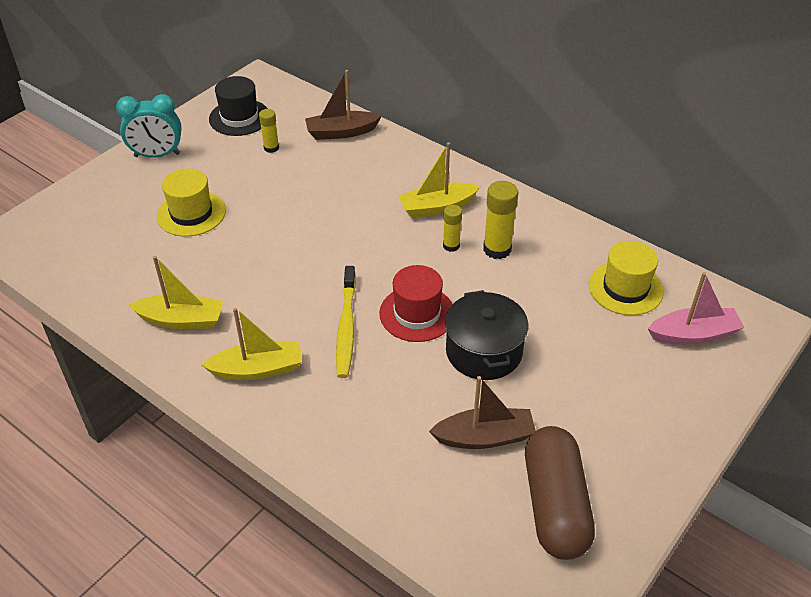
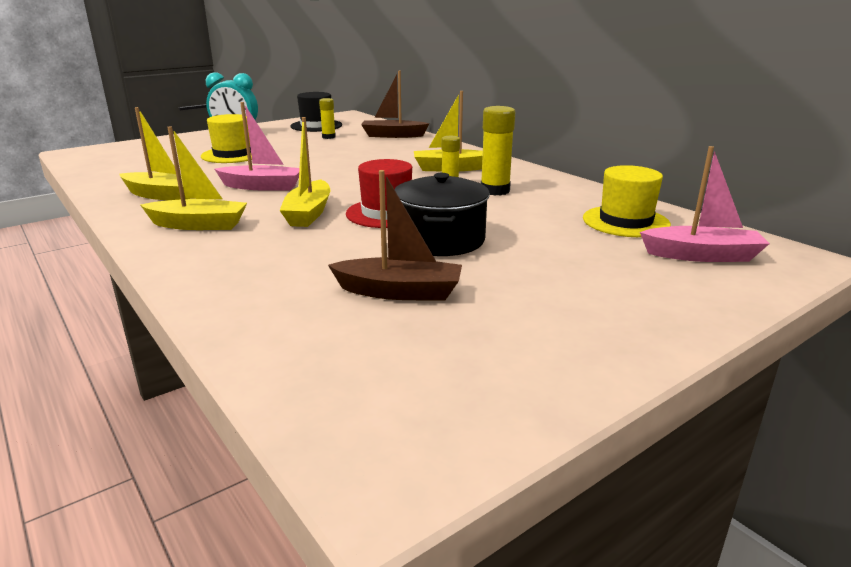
camera: 15 degrees right, 20 degrees down
yellow toothbrush [336,266,356,378] -> yellow boat [279,117,330,227]
brown capsule [525,426,595,560] -> none
none -> pink boat [214,102,300,191]

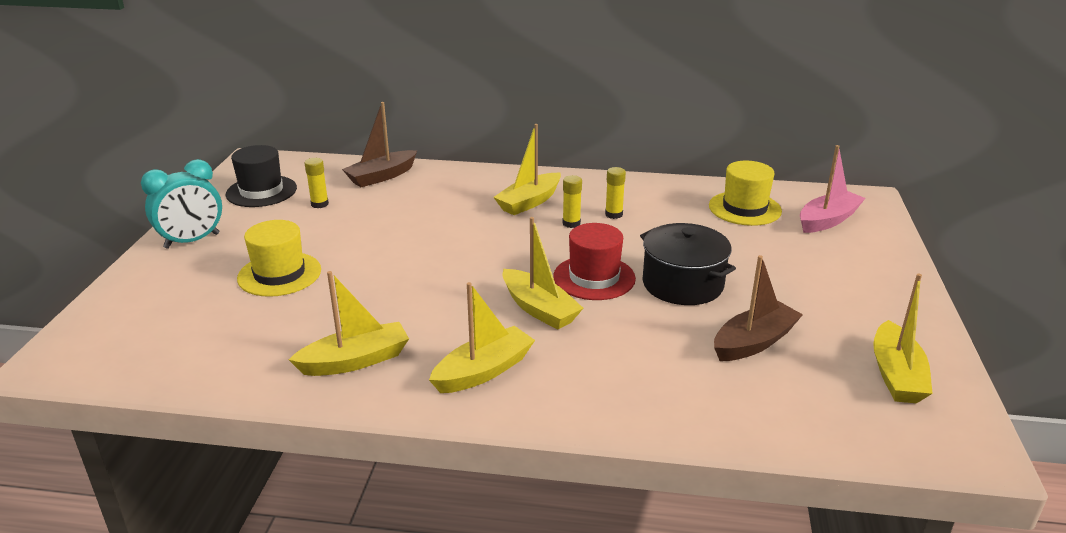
camera: 45 degrees left, 5 degrees up
pink boat [214,102,300,191] -> none
yellow glue stick [481,106,515,196] -> yellow glue stick [605,167,626,219], size x0.61
none -> yellow boat [873,274,933,403]

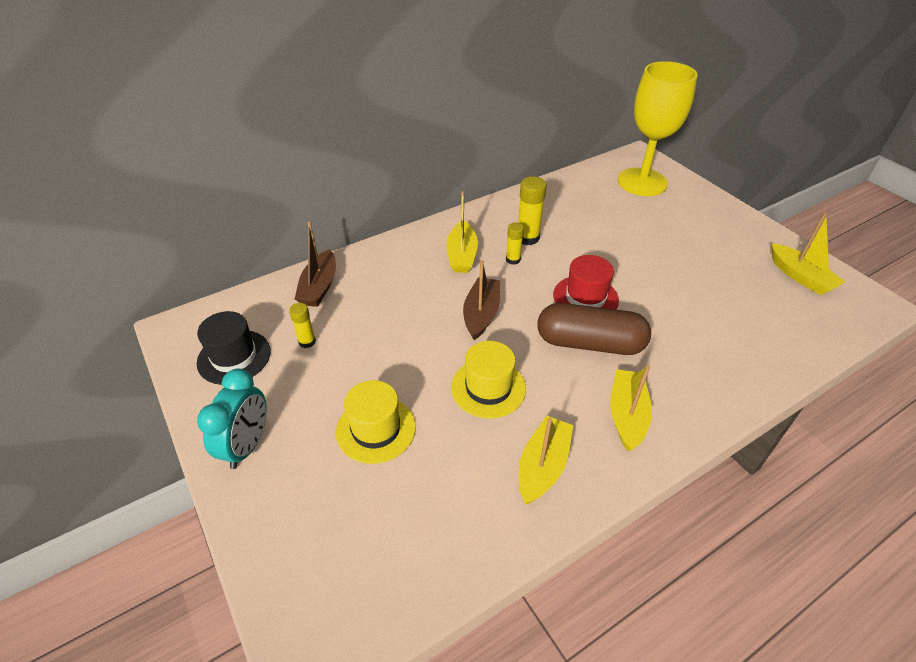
camera: 40 degrees left, 15 degrees up
yellow boat [503,217,583,330] -> brown capsule [537,303,651,355]
yellow glue stick [605,167,626,219] -> yellow glue stick [518,176,547,245], size x1.63
black pot [640,223,736,305] -> none
yellow hat [709,161,782,226] -> yellow hat moved to [451,341,526,419]
brown boat [714,255,803,361] -> brown boat moved to [463,260,500,340]
pink boat [800,145,865,233] -> yellow goblet [618,61,698,196]

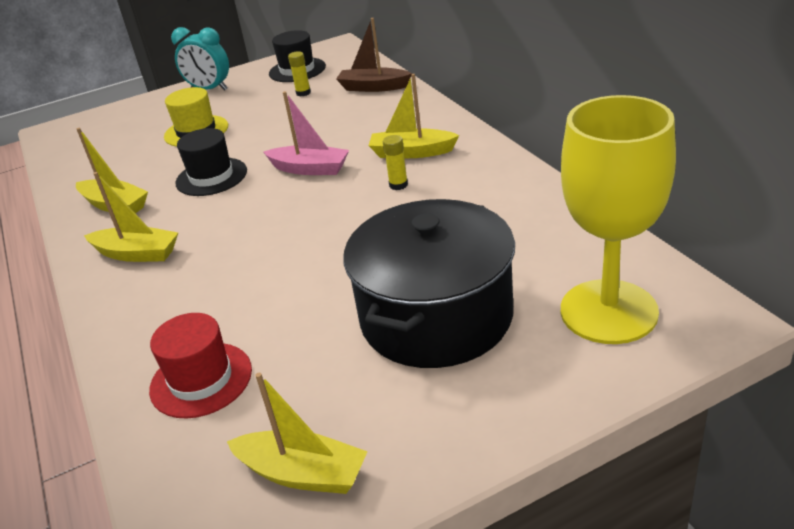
camera: 100 degrees right, 10 degrees down
yellow hat [451,341,526,419] -> black hat [175,128,247,196]
brown boat [463,260,500,340] -> pink boat [264,91,349,175]
yellow glue stick [518,176,547,245] -> none
brown capsule [537,303,651,355] -> none
red hat [553,255,619,310] -> red hat moved to [149,313,252,418]
yellow boat [771,213,845,295] -> yellow boat turned 135 degrees counterclockwise [227,373,368,494]
none -> black pot [344,199,515,368]

